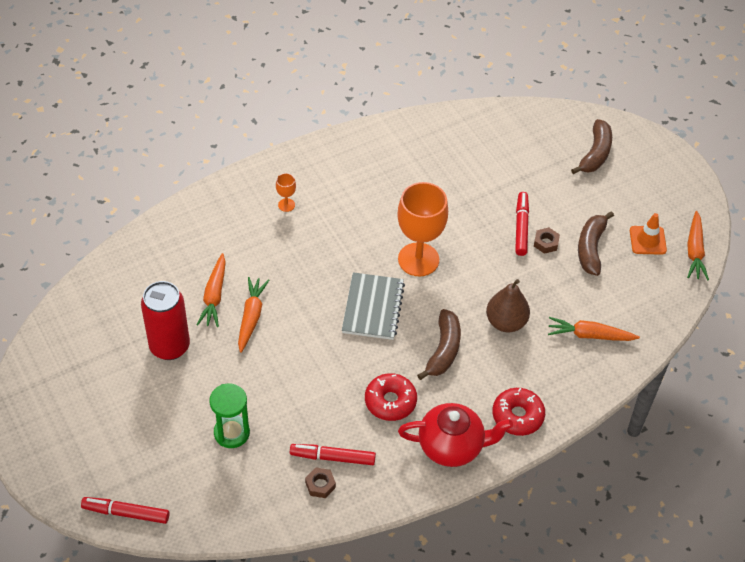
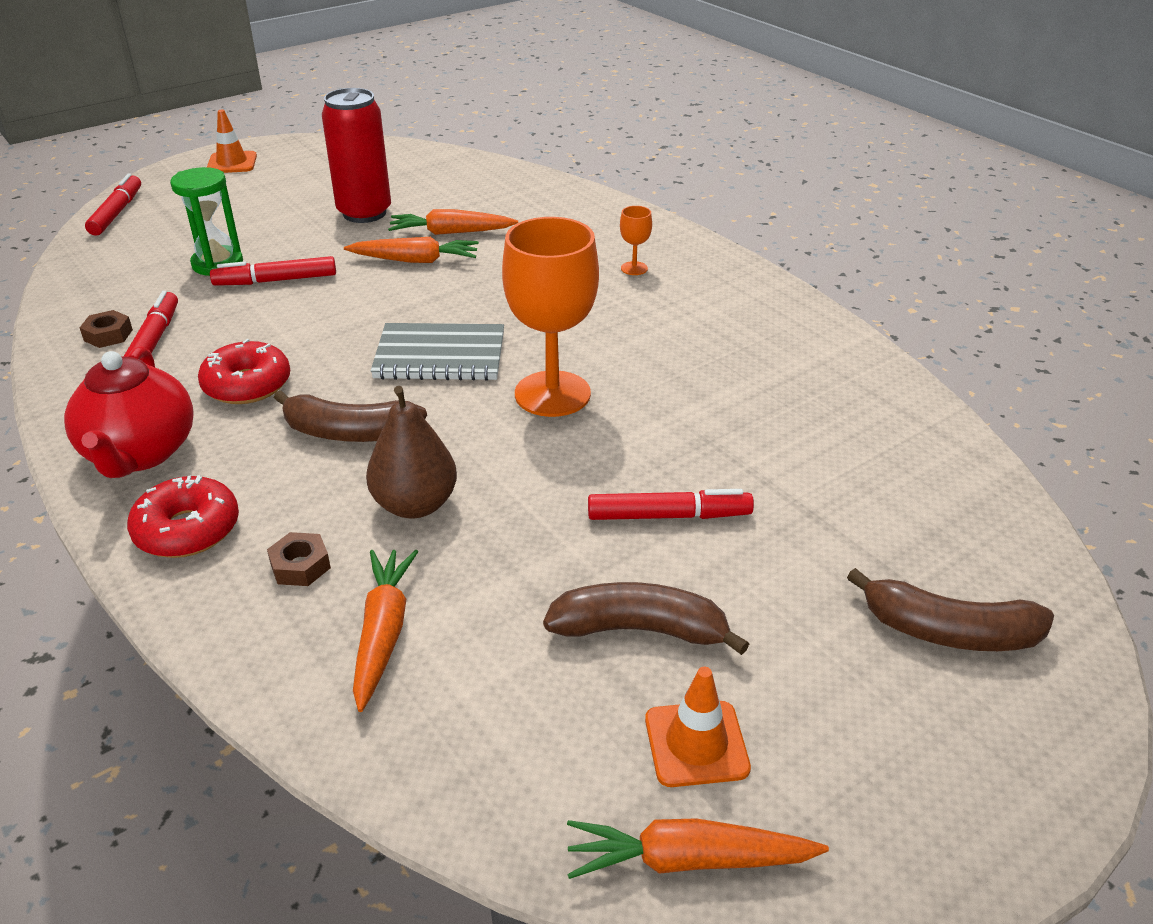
camera: 85 degrees right, 15 degrees down
brown nut [534,227,560,254] -> brown nut moved to [267,532,331,586]
none -> orange traffic cone [207,110,257,173]
none -> red marker [210,256,336,286]

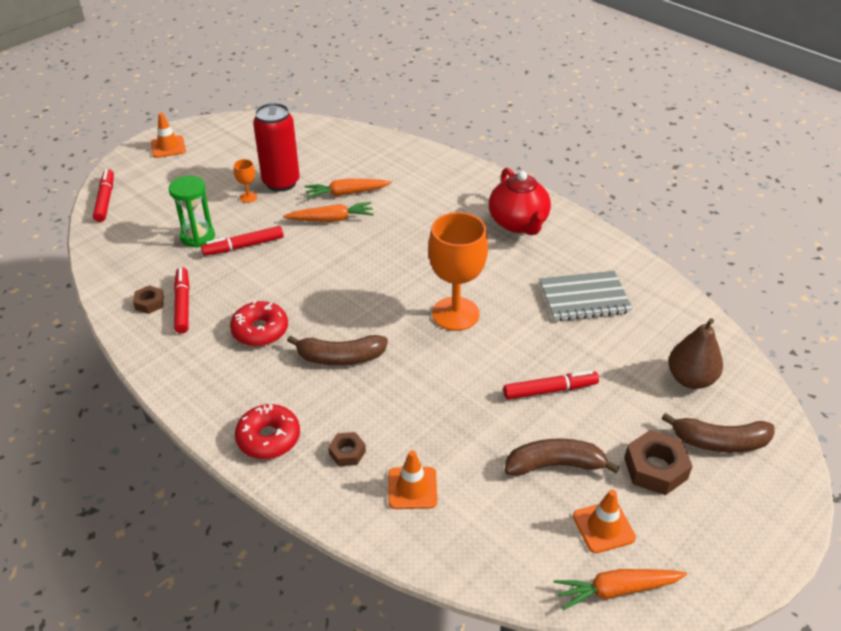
camera: 10 degrees left, 5 degrees up
red teapot [64,346,194,478] -> red teapot moved to [489,168,551,235]
orange carrot [353,550,418,712] -> orange traffic cone [388,450,437,509]
brown pear [366,386,457,518] -> brown pear moved to [668,318,723,389]
grey notebook [371,323,504,381] -> grey notebook moved to [539,271,633,321]
orange goblet [620,206,652,275] -> orange goblet moved to [234,159,257,203]
none -> brown nut [624,430,692,495]

